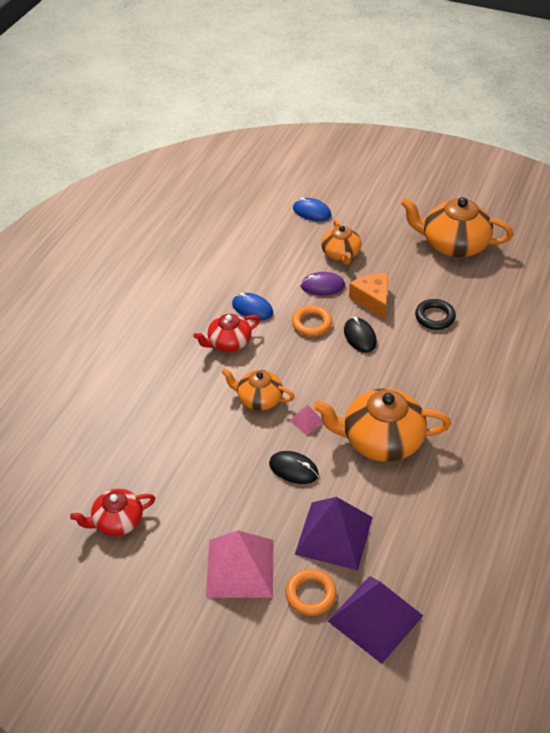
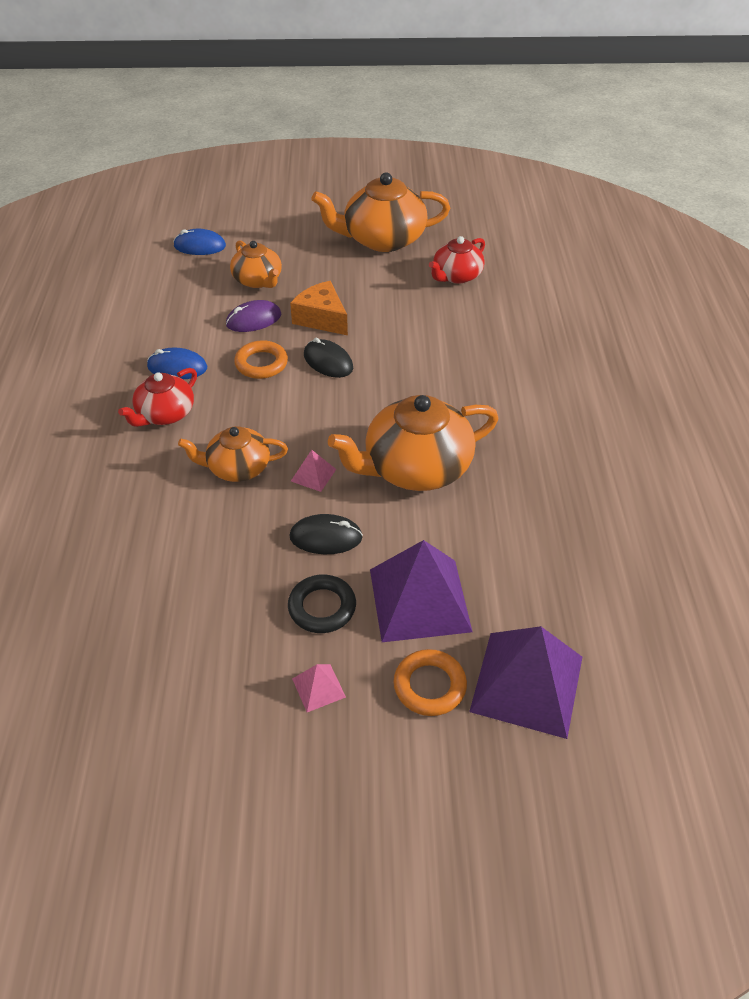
camera: 25 degrees left, 0 degrees up
red teapot [70,489,155,536] -> red teapot moved to [429,236,485,284]
pink pyramid [206,530,273,598] -> pink pyramid [292,664,346,712], size x0.43
black ring [415,299,456,330] -> black ring moved to [288,574,356,633]

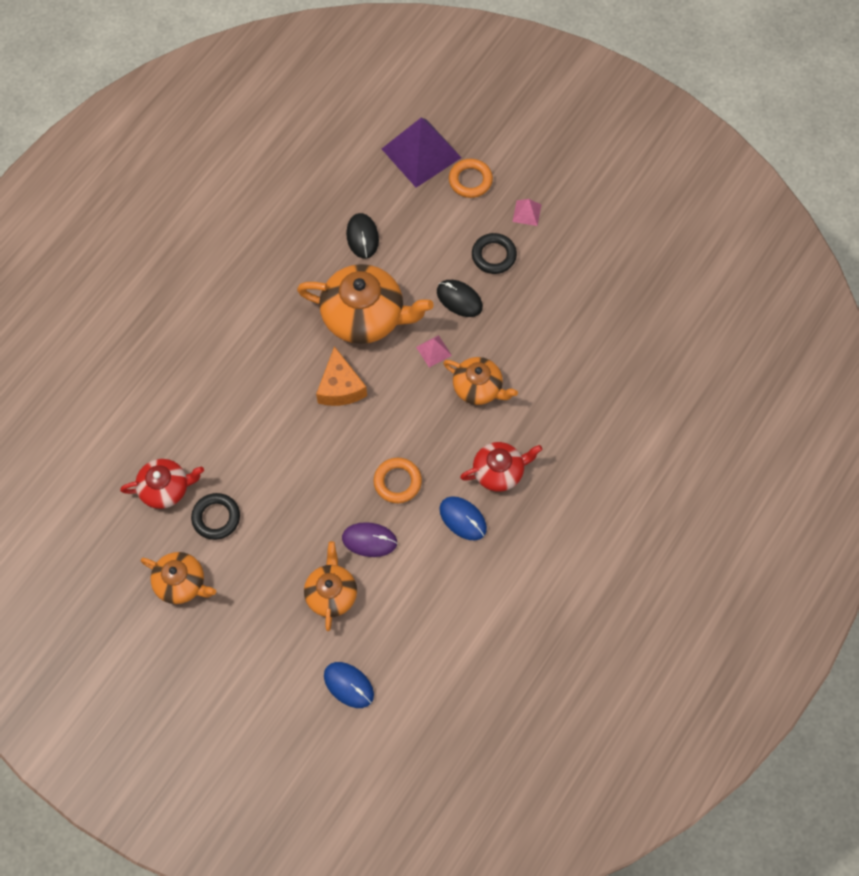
camera: 145 degrees left, 20 degrees up
orange cheese [290,281,348,336] -> orange cheese moved to [316,346,367,406]
black mouse [304,338,353,378] -> black mouse moved to [346,213,379,259]
orange teapot [311,172,450,252] -> orange teapot [140,552,216,604], size x0.59
purple pyramid [370,540,472,642] -> none
none -> black ring [191,493,240,540]

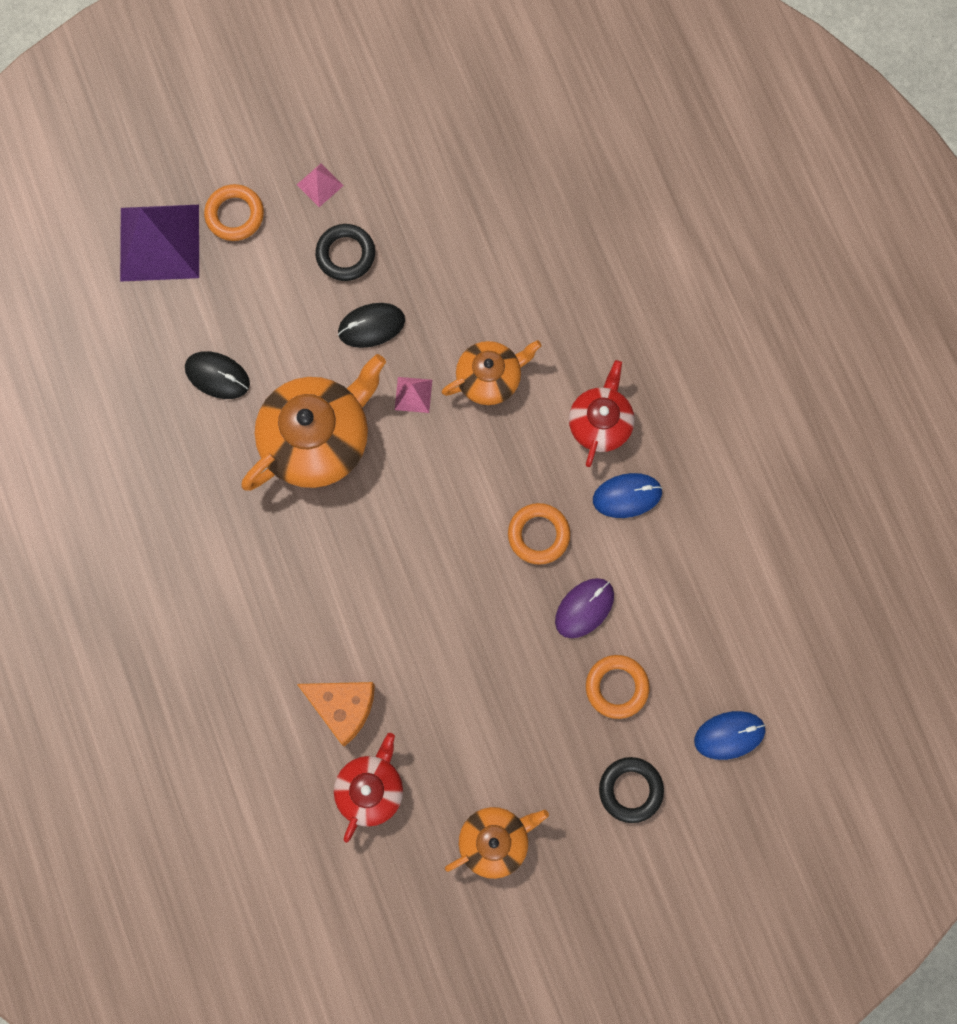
camera: 55 degrees left, 10 degrees up
black ring [191,493,240,540] -> black ring moved to [599,757,664,823]
orange teapot [304,541,357,631] -> orange ring [586,655,650,719]
orange cheese [316,346,367,406] -> orange cheese moved to [297,682,375,747]

